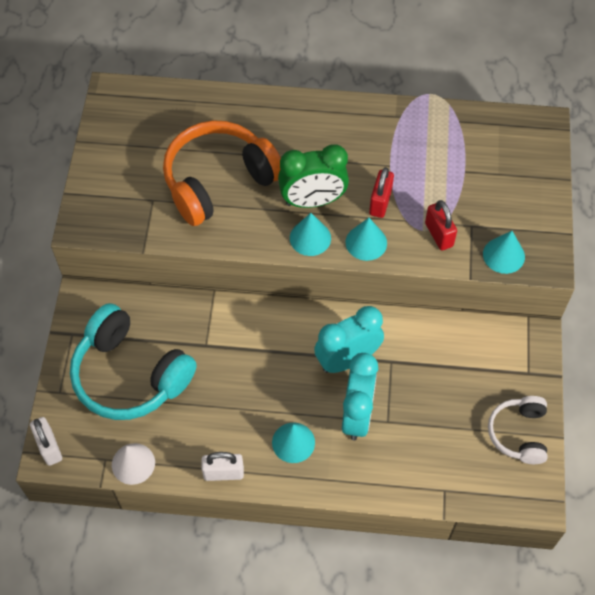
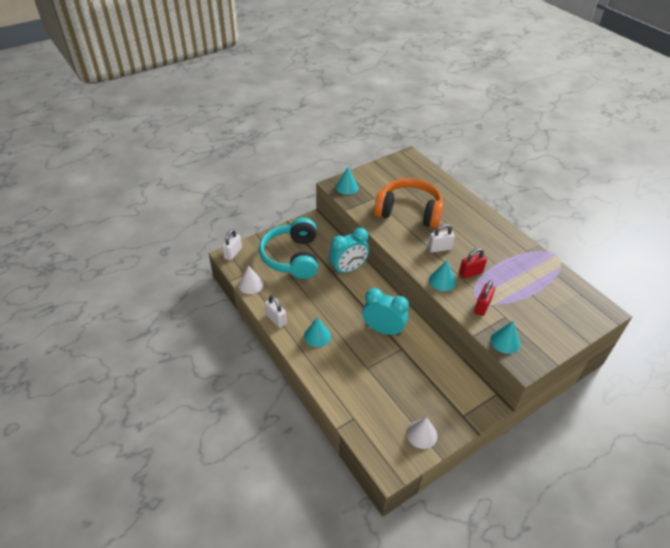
camera: 50 degrees right, 15 degrees down
green clock [278,144,349,208] -> white padlock [428,224,455,252]
turquoise cone [290,213,331,256] -> turquoise cone moved to [336,167,359,195]
turquoise clock [342,353,378,440] -> turquoise clock moved to [329,228,369,275]
white headphones [488,396,548,464] -> white cone [407,417,437,449]

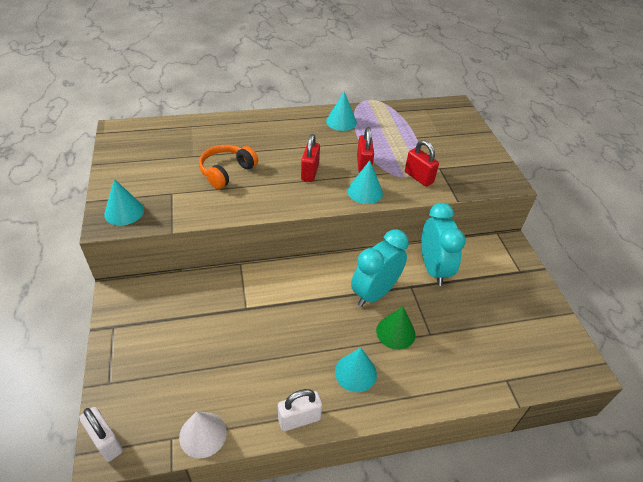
camera: 70 degrees left, 0 degrees up
turquoise headphones [259,218,318,279] -> none
turquoise clock [329,228,369,275] -> turquoise clock moved to [421,203,466,286]
orange headphones [374,178,443,228] -> orange headphones [199,145,258,189], size x0.56
white cone [407,417,437,449] -> none
white padlock [428,224,455,252] -> red padlock [301,134,320,182]
turquoise cone [490,321,520,354] -> turquoise cone moved to [326,92,357,131]
none -> green cone [376,307,416,350]

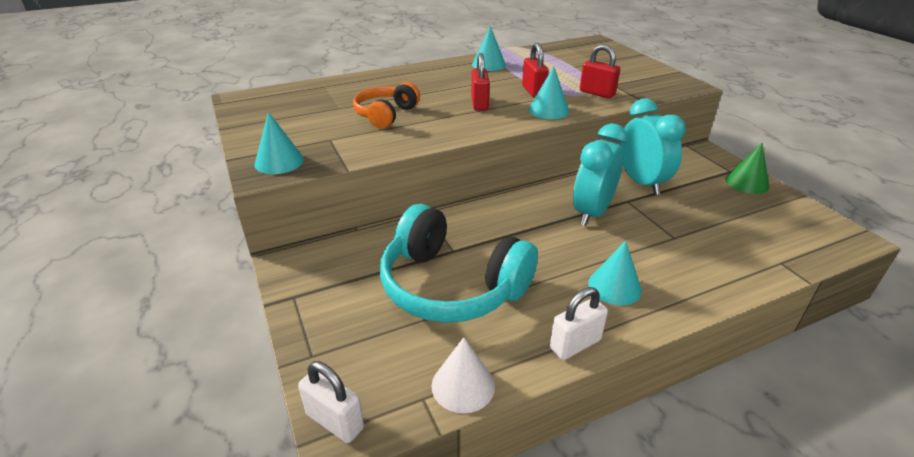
camera: 10 degrees left, 10 degrees down
green cone [376,307,416,350] -> green cone moved to [725,143,769,194]
none -> turquoise headphones [380,204,538,323]

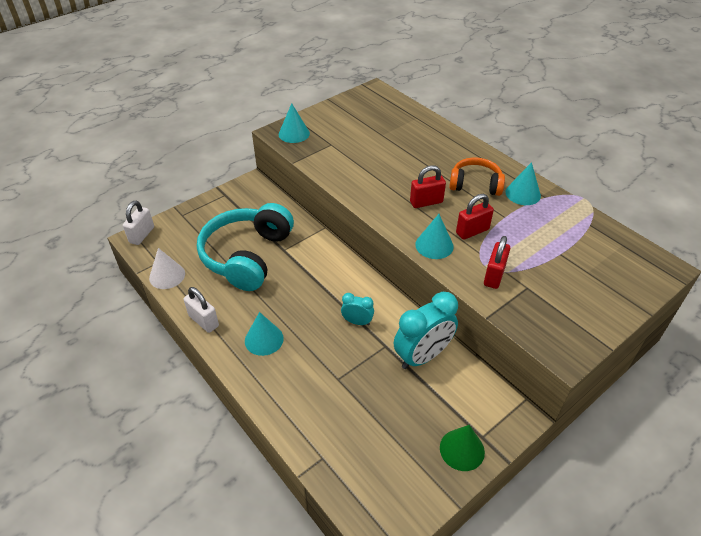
camera: 75 degrees right, 10 degrees up
orange headphones [353,82,420,129] -> orange headphones moved to [449,157,505,196]
turquoise clock [573,123,628,226] -> turquoise clock [341,293,374,325], size x0.51

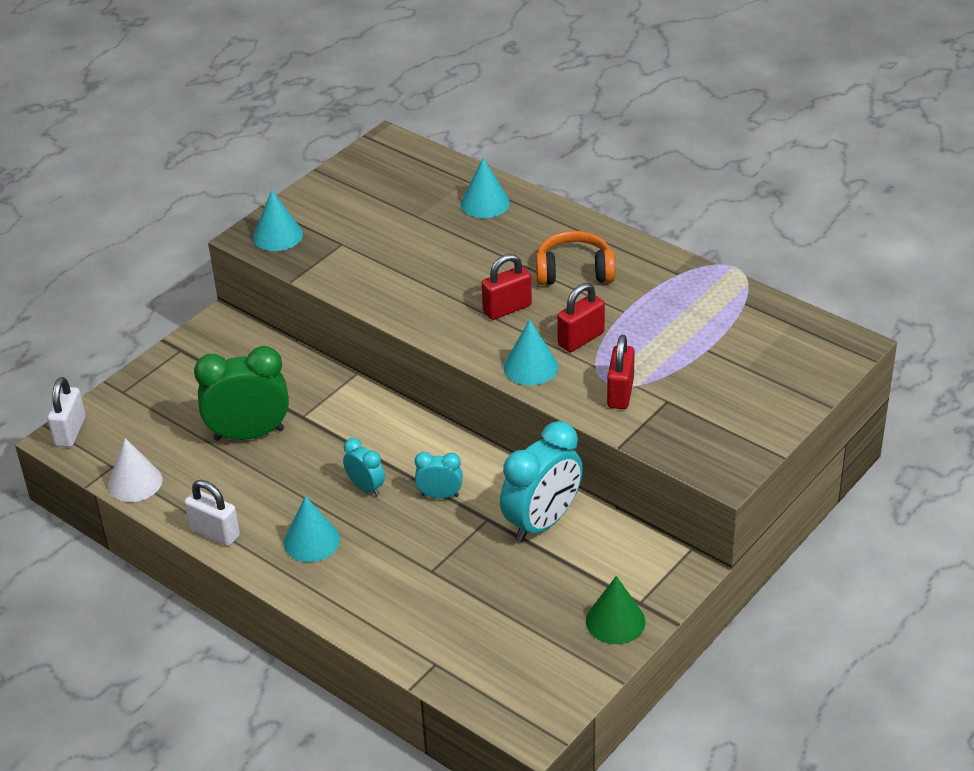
camera: 10 degrees left, 5 degrees down
turquoise headphones [197,203,294,291] -> green clock [194,346,289,441]
turquoise cone [505,162,541,205] -> turquoise cone moved to [461,158,510,218]
none -> turquoise clock [343,438,385,496]

